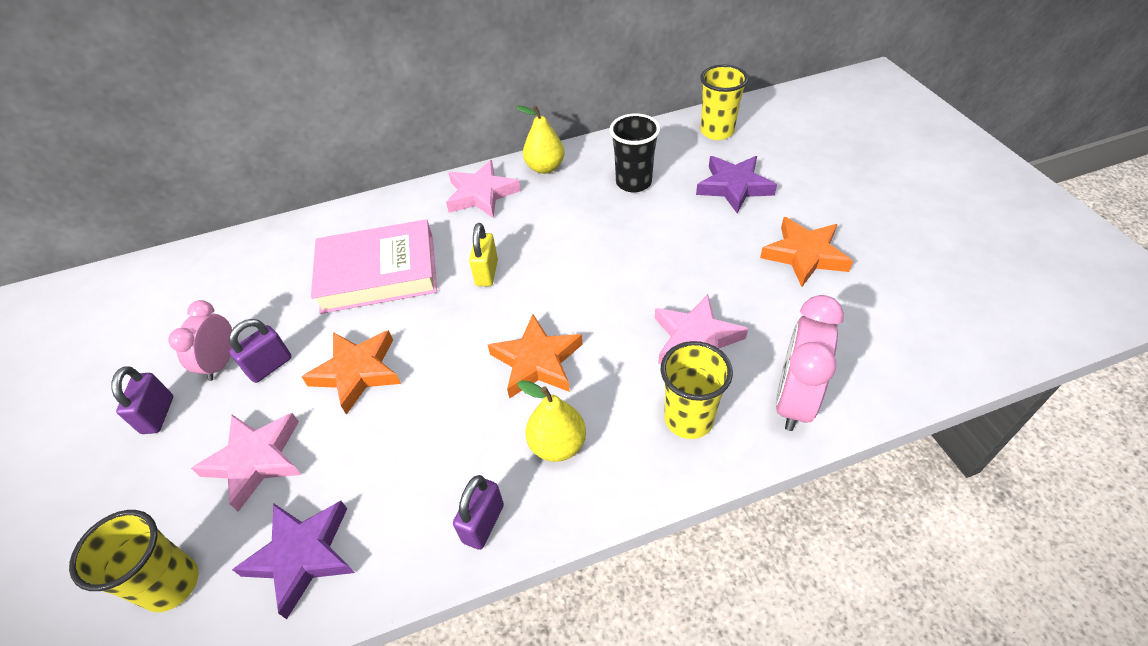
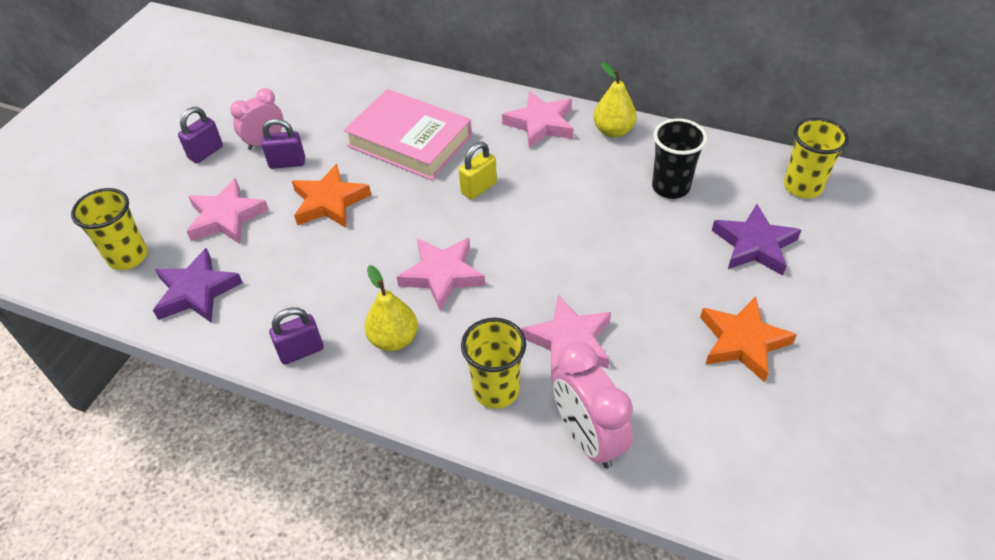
camera: 40 degrees right, 0 degrees up
orange star [488,314,582,399] -> pink star [397,238,485,311]
pink clock [776,295,844,431] -> pink clock turned 90 degrees counterclockwise [552,342,633,468]

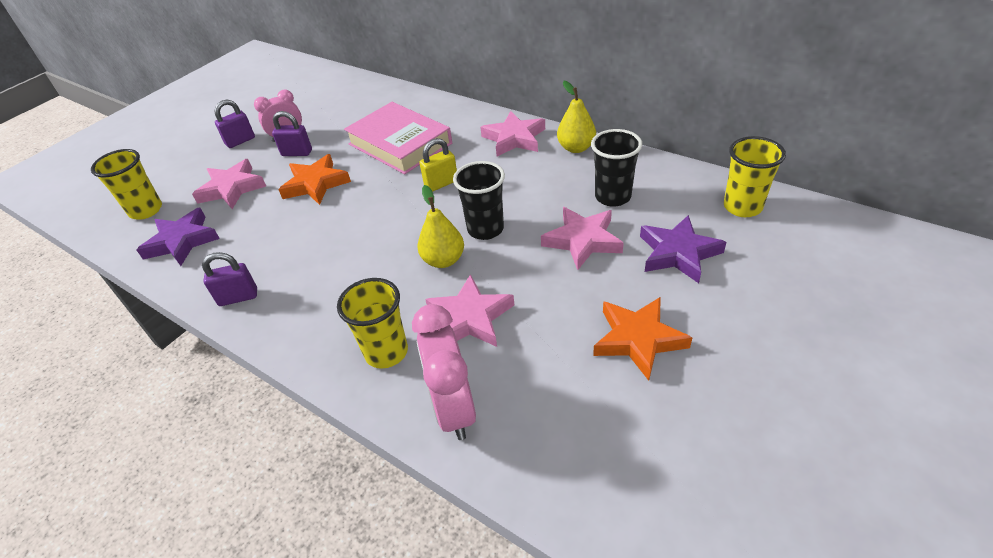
camera: 15 degrees right, 5 degrees down
yellow pear [365,265,418,351] -> yellow pear moved to [418,185,464,268]
pink star [397,238,485,311] -> pink star moved to [541,207,624,270]
none -> black cup [453,161,505,240]

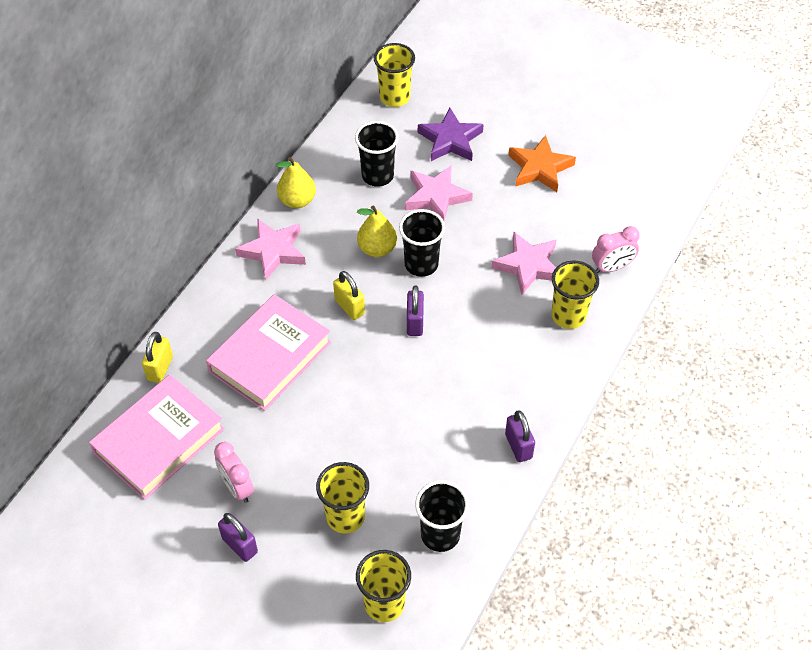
camera: 100 degrees left, 10 degrees up
purple star [137,208,220,266] -> black cup [415,480,469,552]
pink star [192,159,266,209] -> yellow cup [316,462,369,533]
purple padlock [272,111,312,156] -> purple padlock moved to [407,285,424,336]
orange star [278,154,351,205] -> none
pink clock [412,304,476,440] -> pink clock [592,226,640,273], size x0.66
yellow pear [418,185,464,268] -> yellow pear moved to [357,205,397,257]
none -> pink book [89,374,224,500]
none -> yellow padlock [142,332,173,383]

